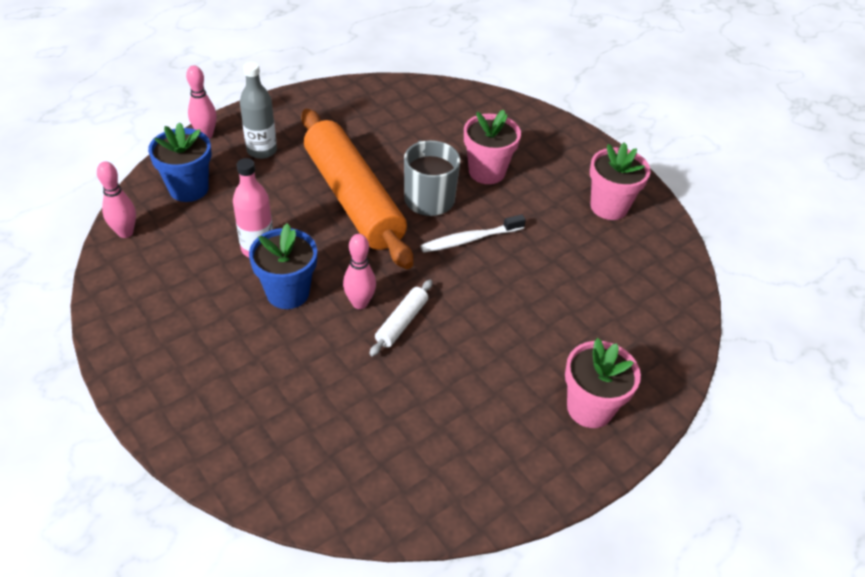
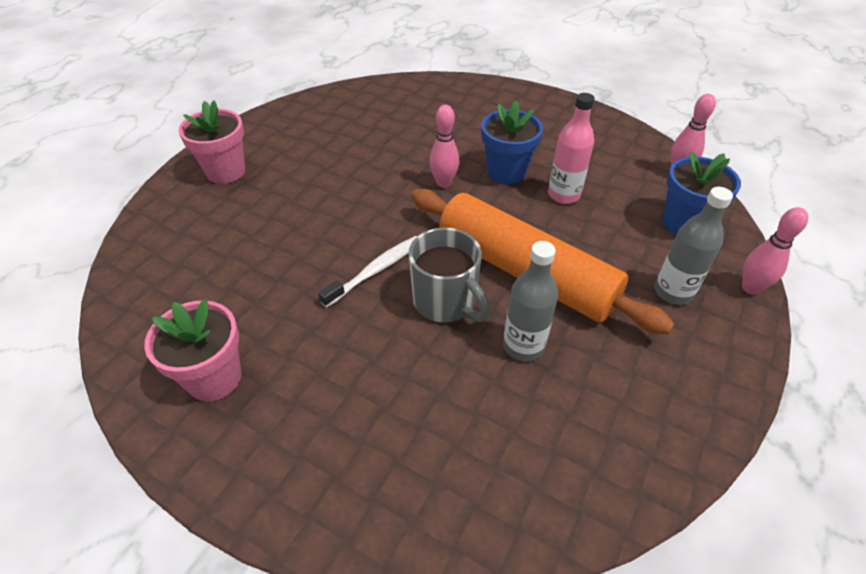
camera: 160 degrees right, 0 degrees up
white rolling pin [370,280,432,356] -> none
pink flower pot [464,110,521,184] -> none
none -> grey bottle [503,241,558,362]

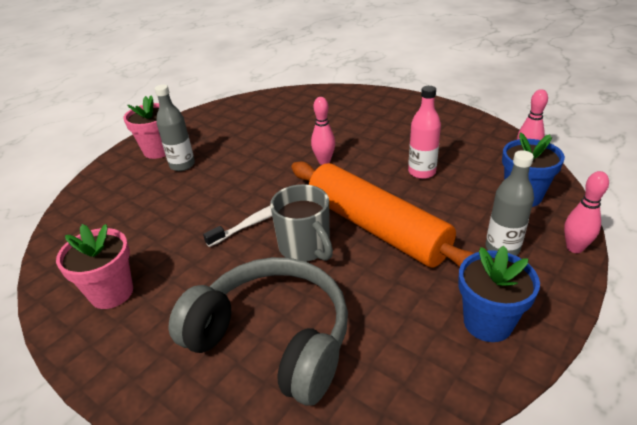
camera: 10 degrees right, 10 degrees down
blue flower pot [482,100,543,184] -> blue flower pot moved to [458,246,540,342]
grey bottle [503,241,558,362] -> grey bottle moved to [154,84,195,171]
none -> grey headphones [168,257,348,406]

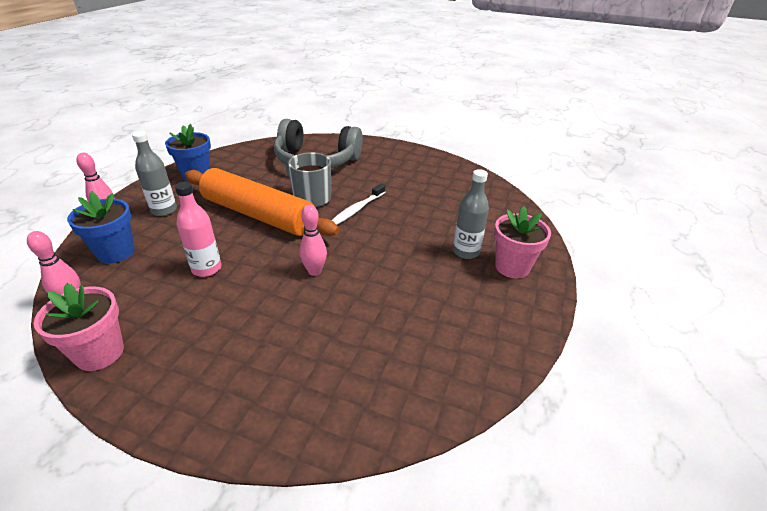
camera: 160 degrees right, 0 degrees up
pink flower pot [56,224,133,309] -> pink flower pot moved to [34,283,124,371]

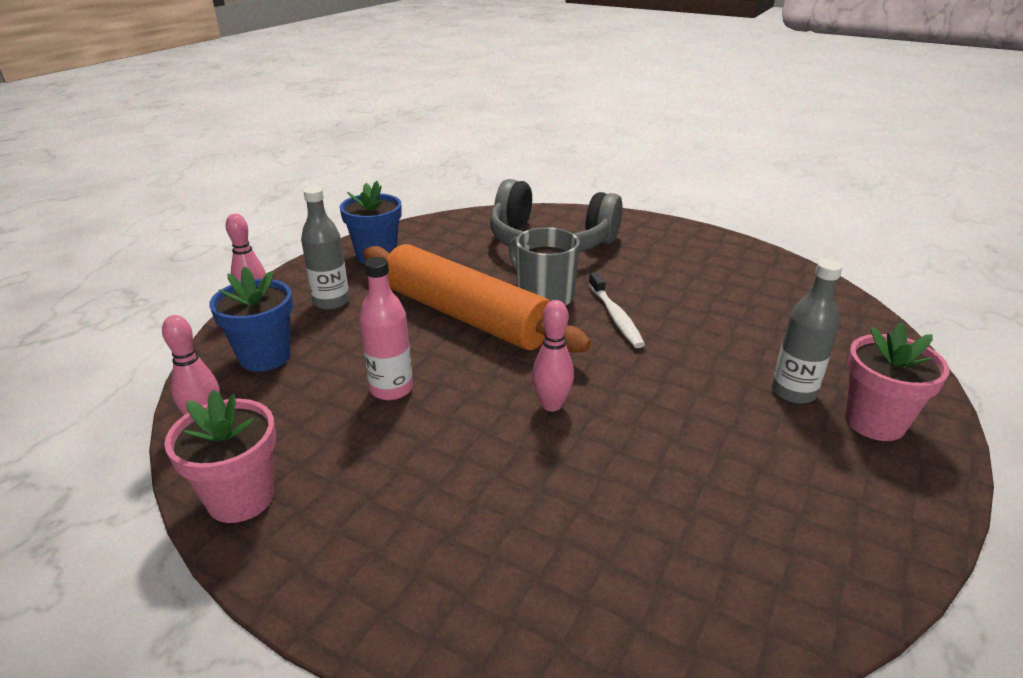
camera: 10 degrees right, 5 degrees down
white toothbrush [332,183,385,225] -> white toothbrush turned 60 degrees counterclockwise [589,272,645,348]

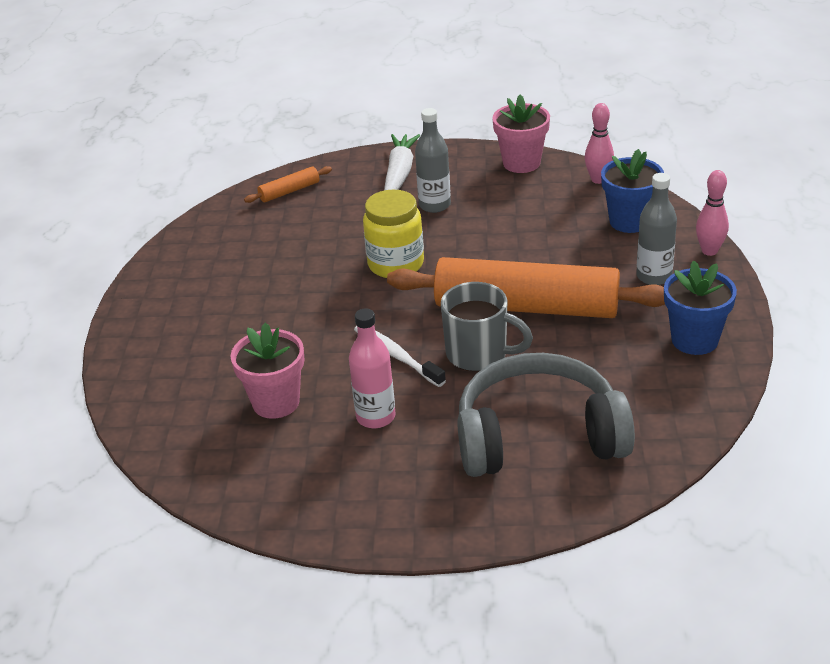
camera: 155 degrees right, 5 degrees up
pink bottle [359,257,413,400] -> pink bottle moved to [349,309,395,428]
pink bowling pin [532,300,574,411] -> yellow jar [363,190,424,278]
grey bottle [772,260,842,404] -> grey bottle moved to [415,108,451,213]
pink flower pot [845,322,950,441] -> pink flower pot moved to [231,322,304,419]
none -> orange rolling pin [244,166,332,203]
none -> white carrot [384,134,420,190]

